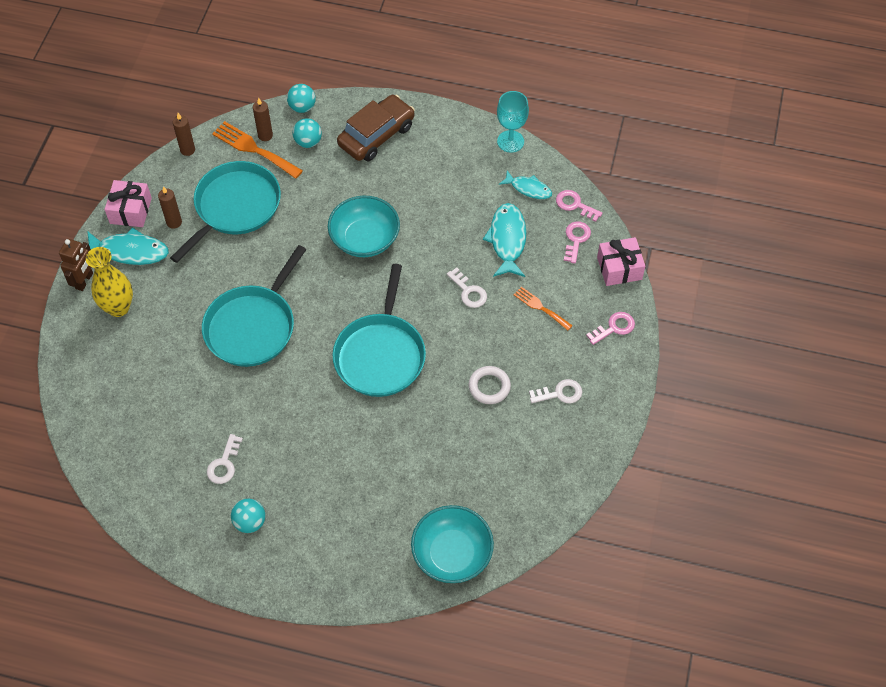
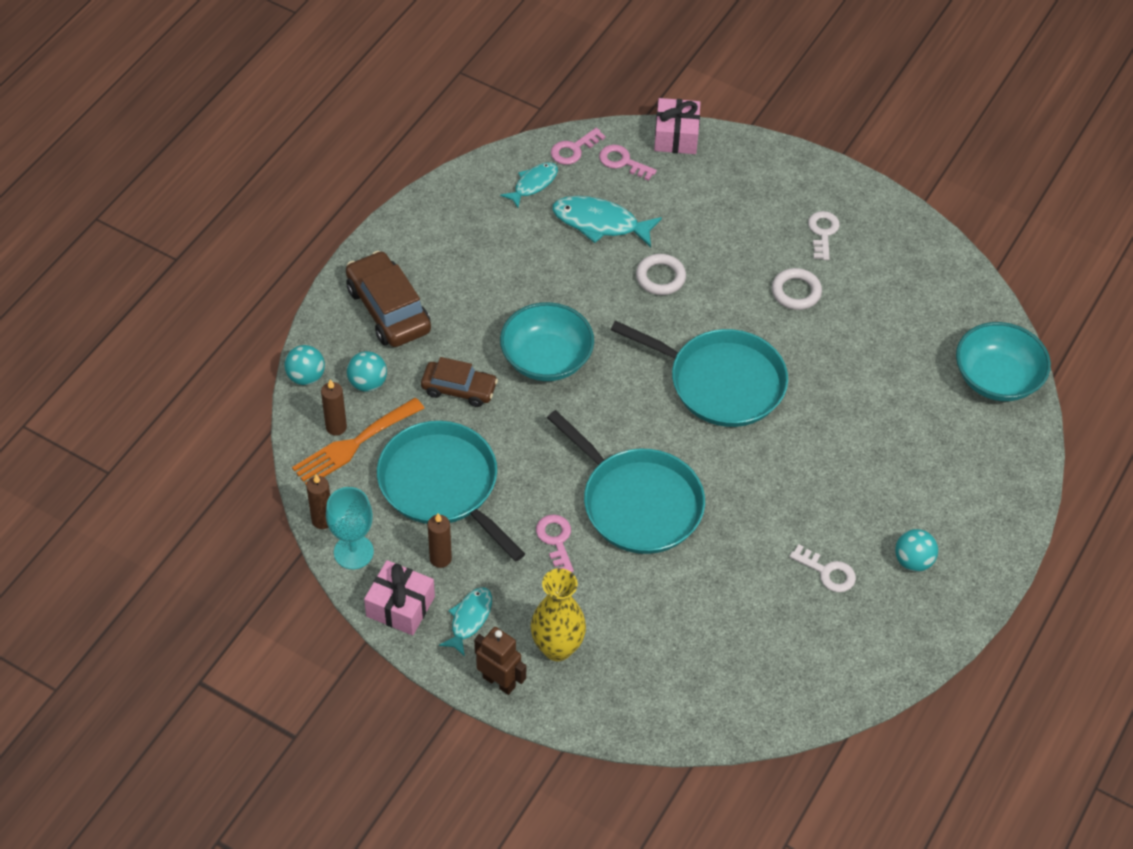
camera: 75 degrees left, 5 degrees down
turquoise fish [87,227,169,265] -> turquoise fish [439,587,492,656], size x0.63
white key [447,267,487,308] -> white ring [636,254,686,295]
turquoise goblet [497,91,529,153] -> turquoise goblet moved to [326,487,374,569]
orange fork [514,287,573,330] -> none
pink key [586,312,635,345] -> pink key moved to [536,515,574,572]
none -> brown car [421,357,498,407]

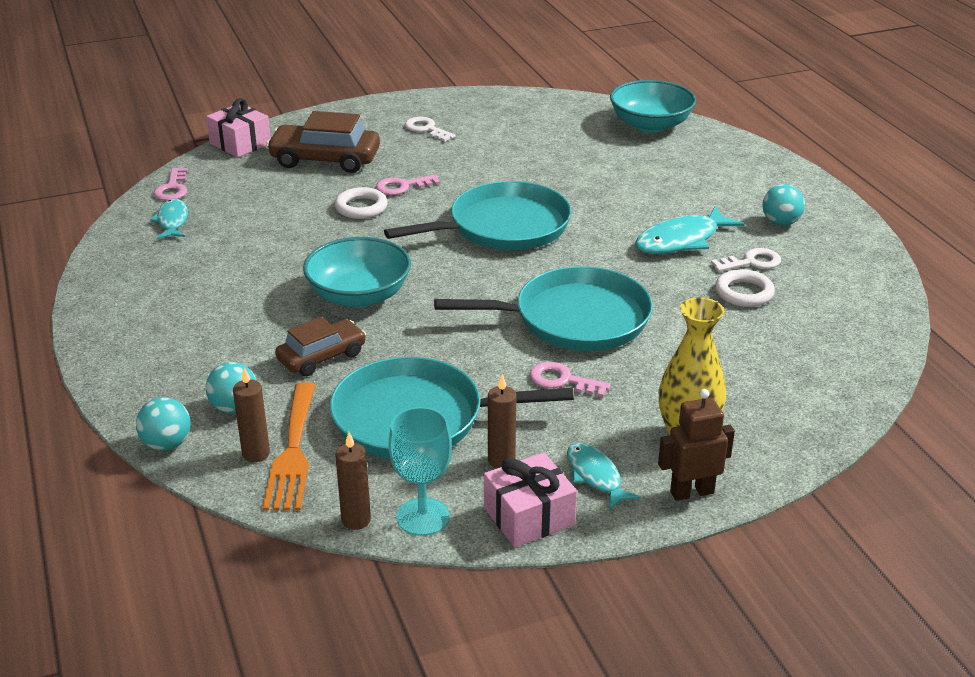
camera: 50 degrees left, 20 degrees down
brown car [346,251,431,347] -> brown car moved to [266,111,380,173]
turquoise fish [552,196,662,247] -> turquoise fish moved to [635,206,744,254]
pink key [599,145,657,181] -> pink key moved to [376,174,440,195]
white ring [772,268,822,310] -> white ring moved to [715,269,775,307]

